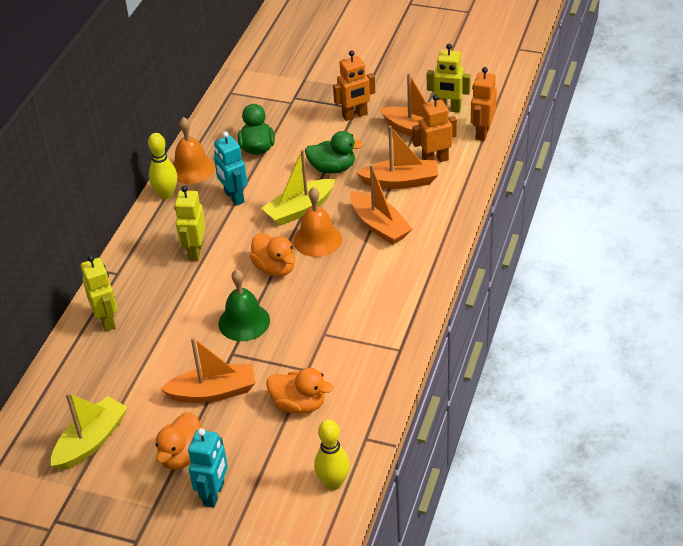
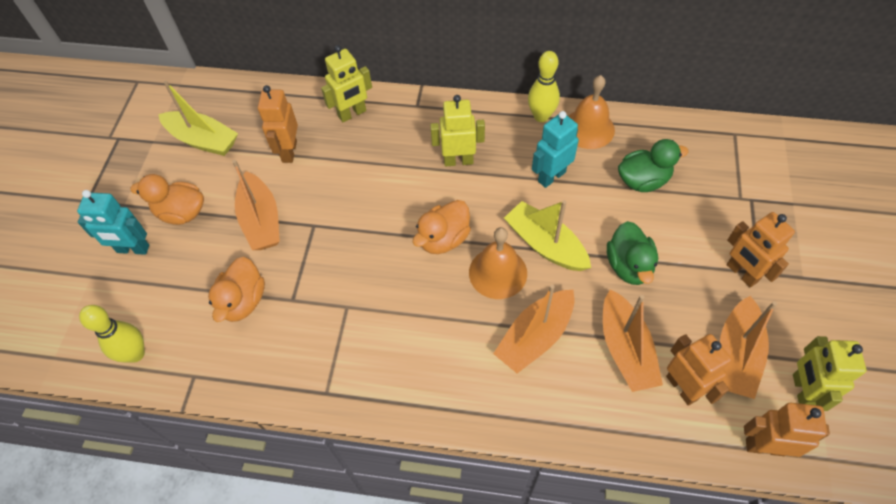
camera: 80 degrees right, 15 degrees up
green bell [218,269,270,341] -> none
none -> orange robot [258,85,298,163]

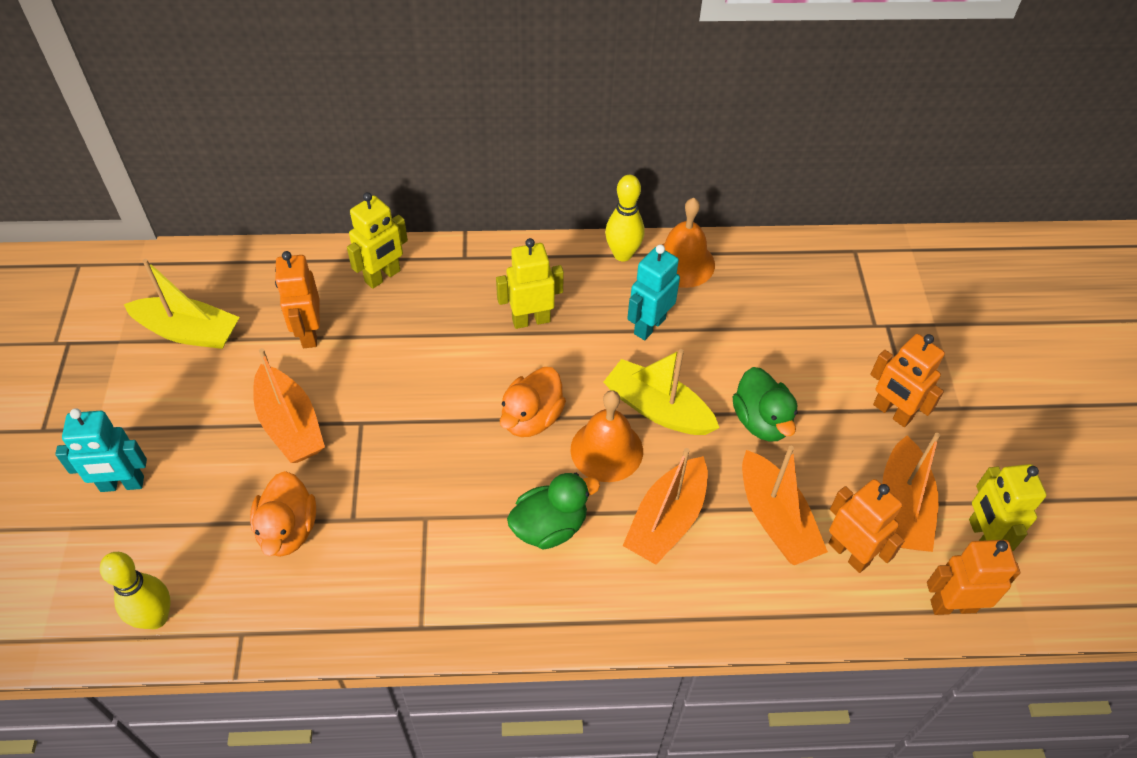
camera: 15 degrees left, 5 degrees down
orange duck [130,174,204,225] -> none
green duck [618,139,688,192] -> green duck moved to [507,473,600,549]

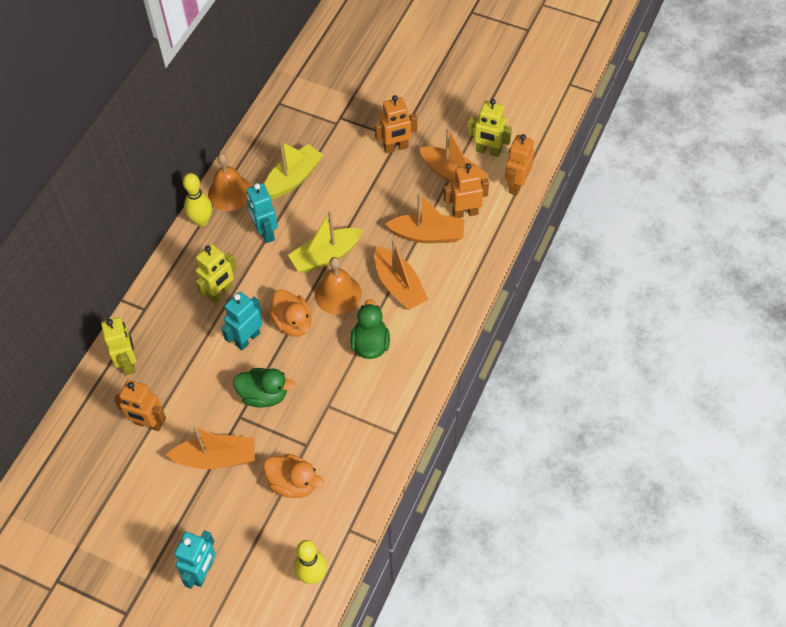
camera: 60 degrees left, 5 degrees up
yellow boat [124,259,240,349] -> yellow boat moved to [264,141,324,200]
yellow robot [496,238,564,329] -> yellow robot turned 150 degrees counterclockwise [195,244,236,303]
green duck [733,367,798,442] -> green duck moved to [233,368,295,408]
none -> turquoise robot [221,292,262,350]

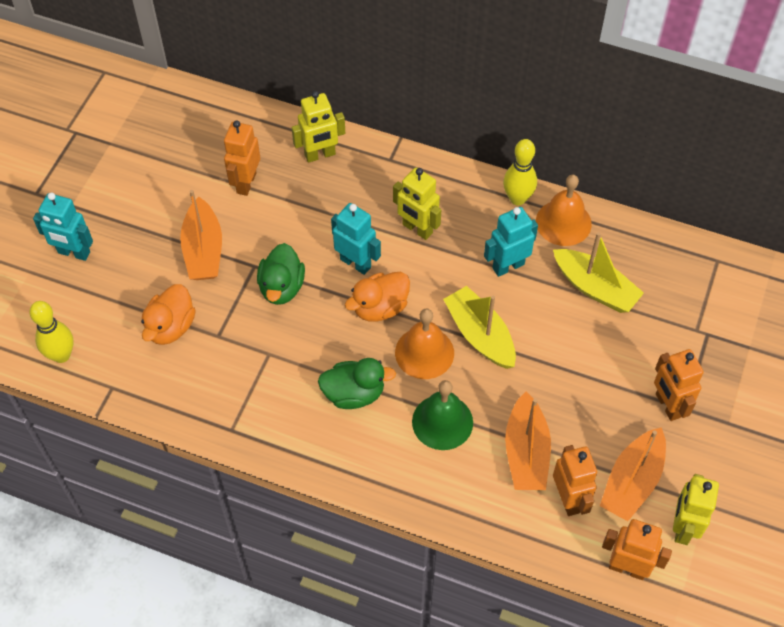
camera: 85 degrees right, 0 degrees up
orange boat [375,239,428,310] -> green bell [412,380,473,450]

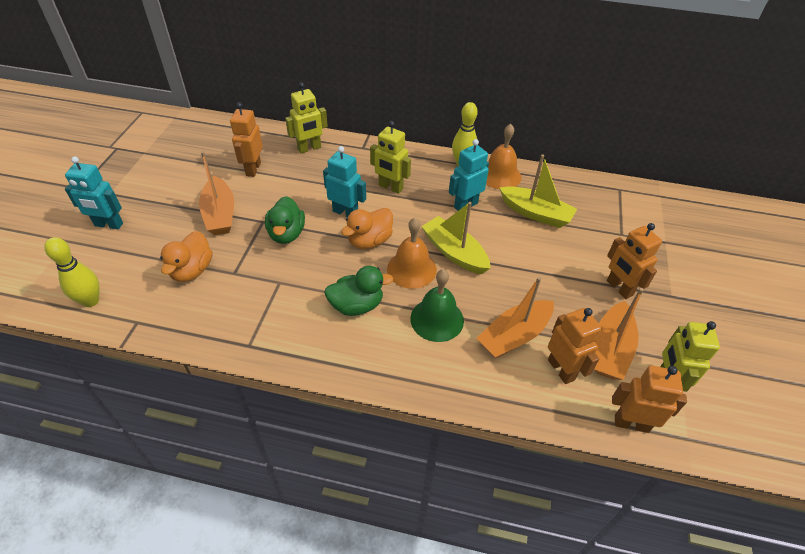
camera: 10 degrees left, 10 degrees down
orange boat [505,392,551,490] -> orange boat turned 60 degrees clockwise [477,277,554,358]

